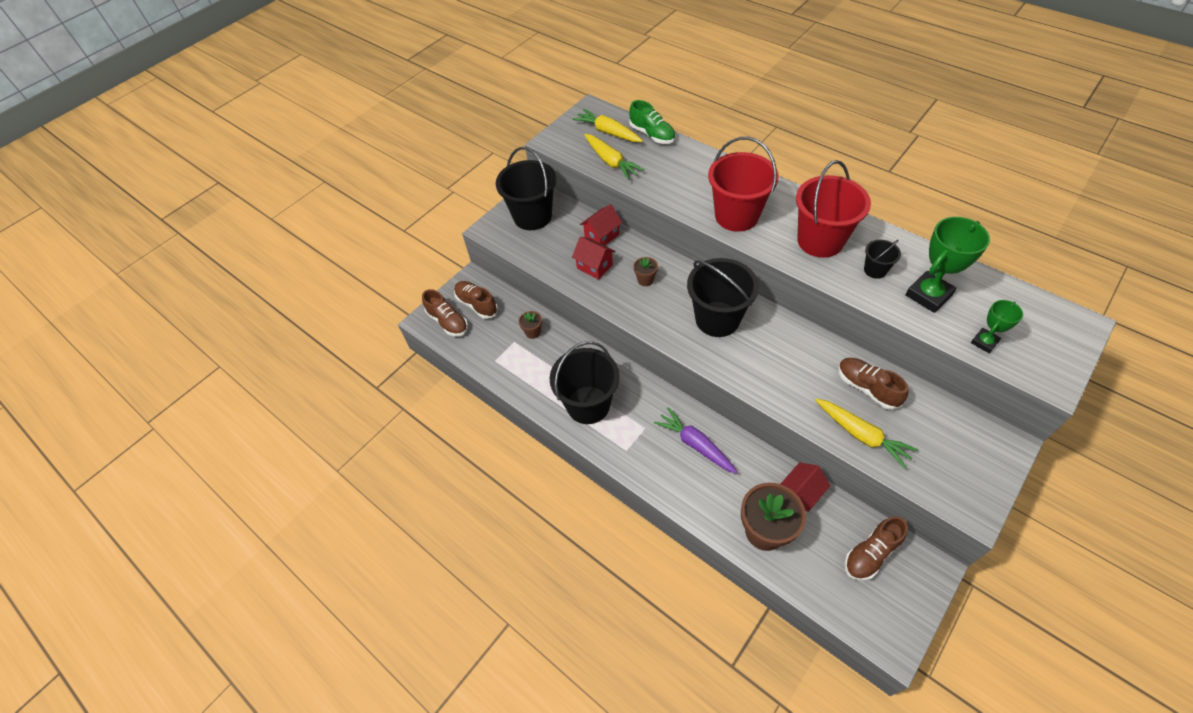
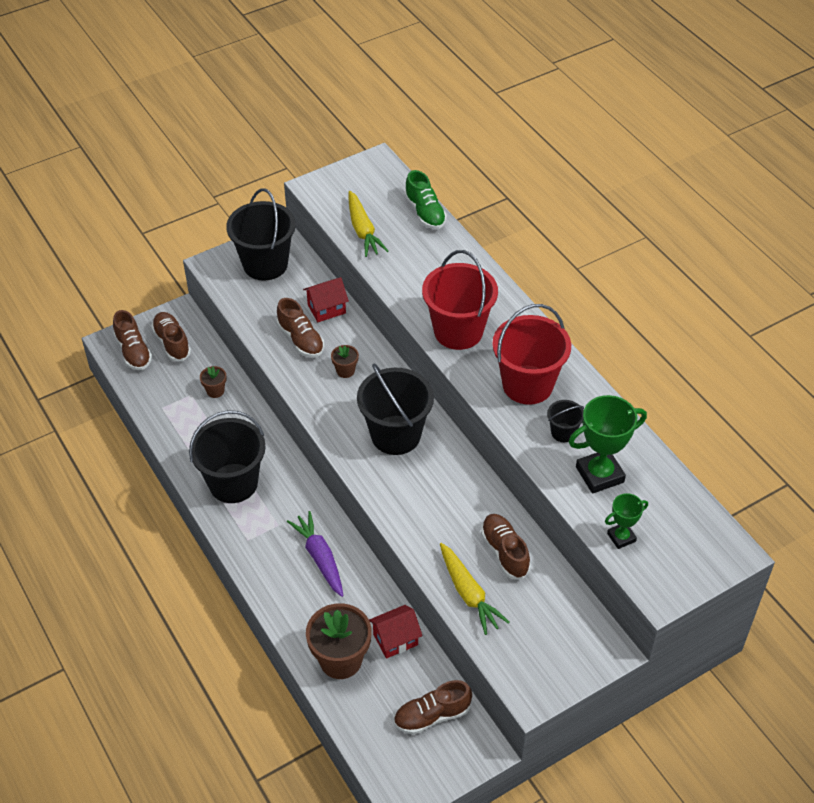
camera: 15 degrees right, 5 degrees down
yellow carrot [572,109,643,142] -> none
red house [572,237,616,280] -> brown shoe [277,298,324,358]

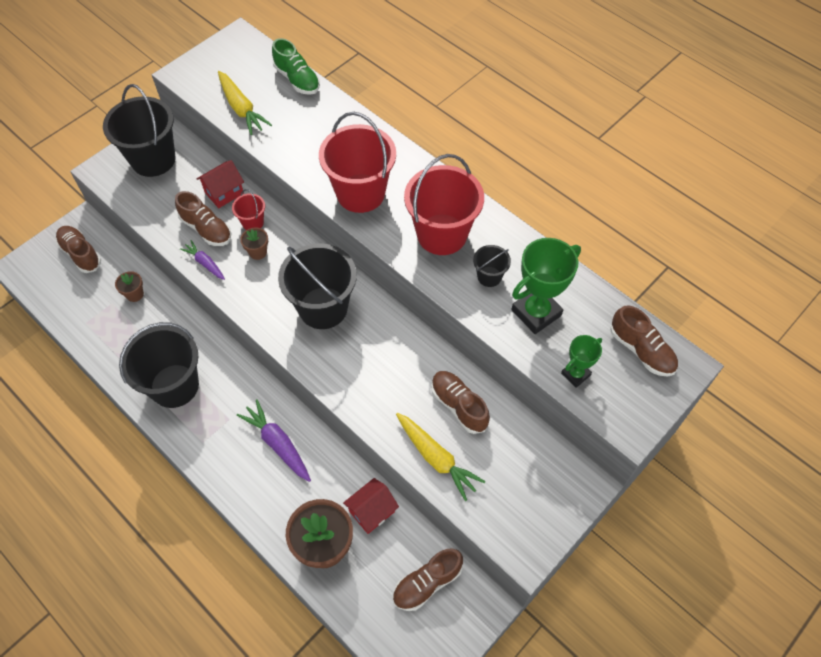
camera: 15 degrees left, 10 degrees up
brown shoe [113,310,152,370] -> brown shoe moved to [610,306,678,376]
none -> purple carrot [180,240,225,280]
none -> red bucket [232,189,265,230]

